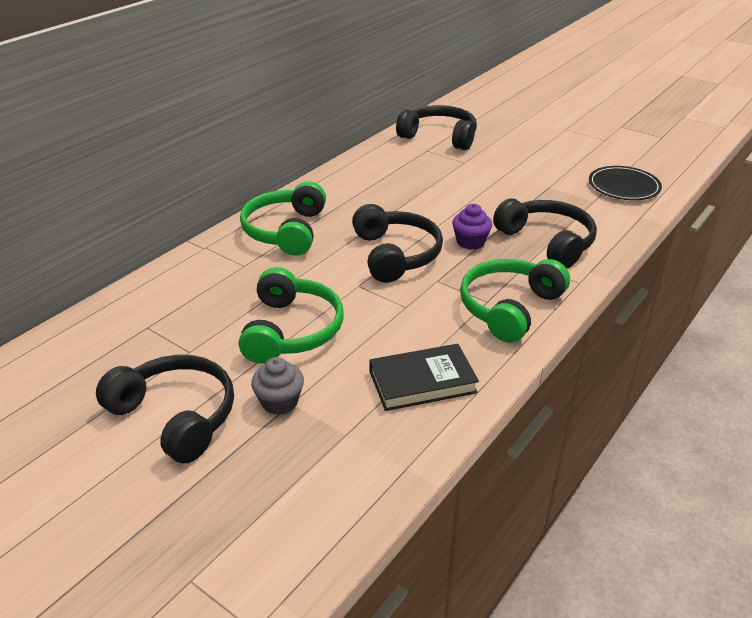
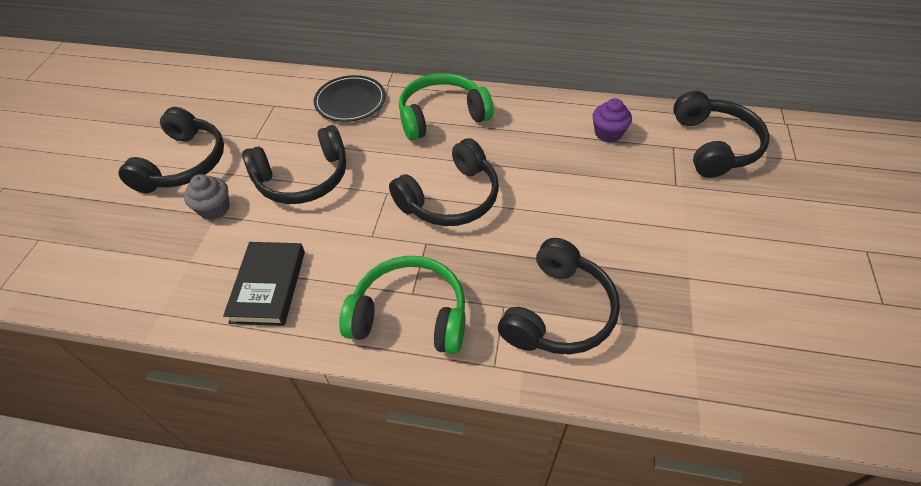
camera: 65 degrees right, 15 degrees up
green headphones [239,267,344,364] -> black headphones [242,125,346,204]
black book [369,344,479,411] -> black book turned 45 degrees clockwise [223,242,305,326]
purple cupcake [452,204,492,250] -> purple cupcake moved to [593,98,632,143]
black plate [589,166,662,200] -> black plate moved to [314,75,386,122]

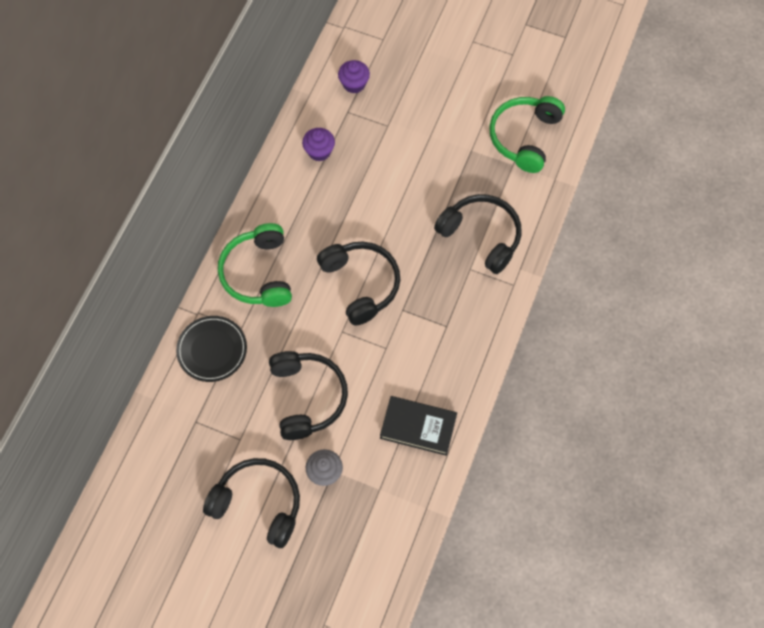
camera: 80 degrees left, 15 degrees up
green headphones [339,256,465,354] -> green headphones moved to [489,96,565,173]
black headphones [673,91,770,178] -> purple cupcake [338,60,370,94]

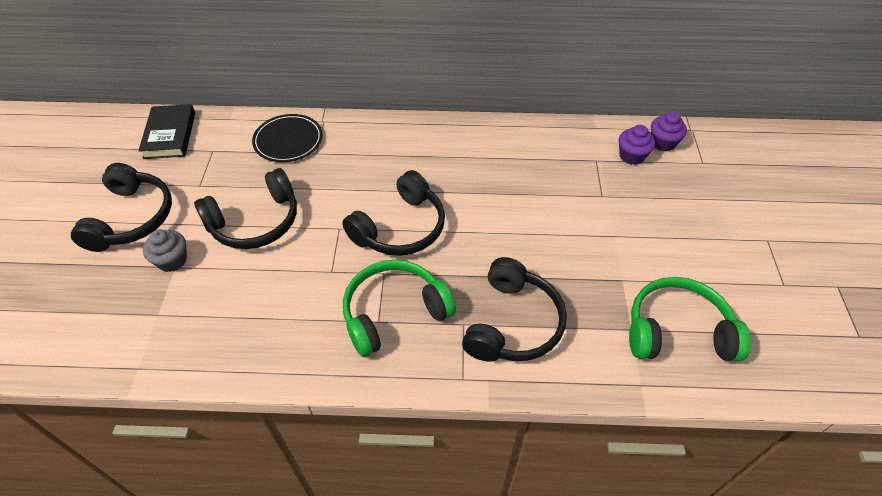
camera: 70 degrees right, 15 degrees down
green headphones [218,223,292,307] -> green headphones moved to [343,260,456,357]
purple cupcake [302,128,335,161] -> purple cupcake moved to [651,112,687,151]
black book [380,396,457,456] -> black book moved to [138,104,195,159]

